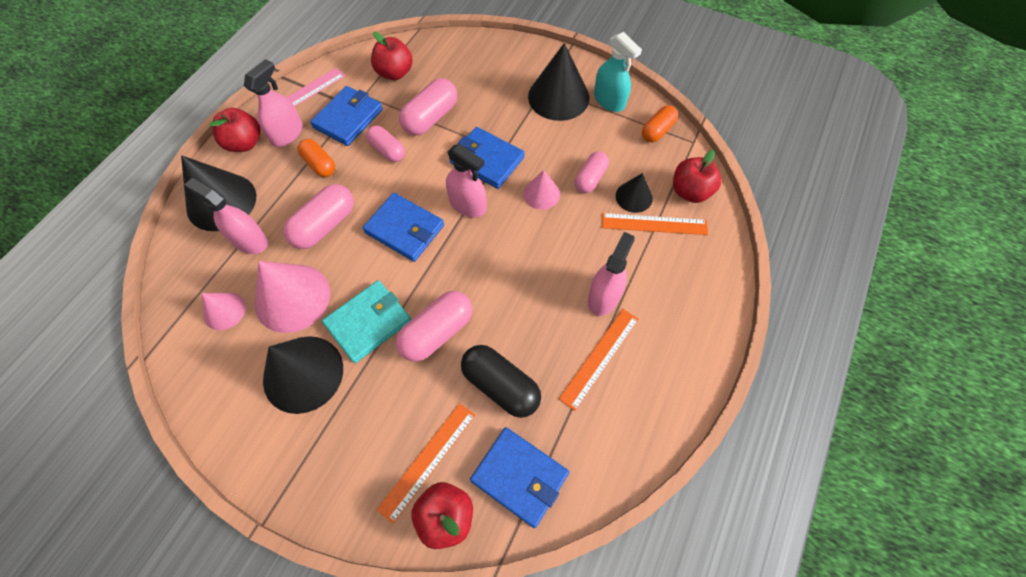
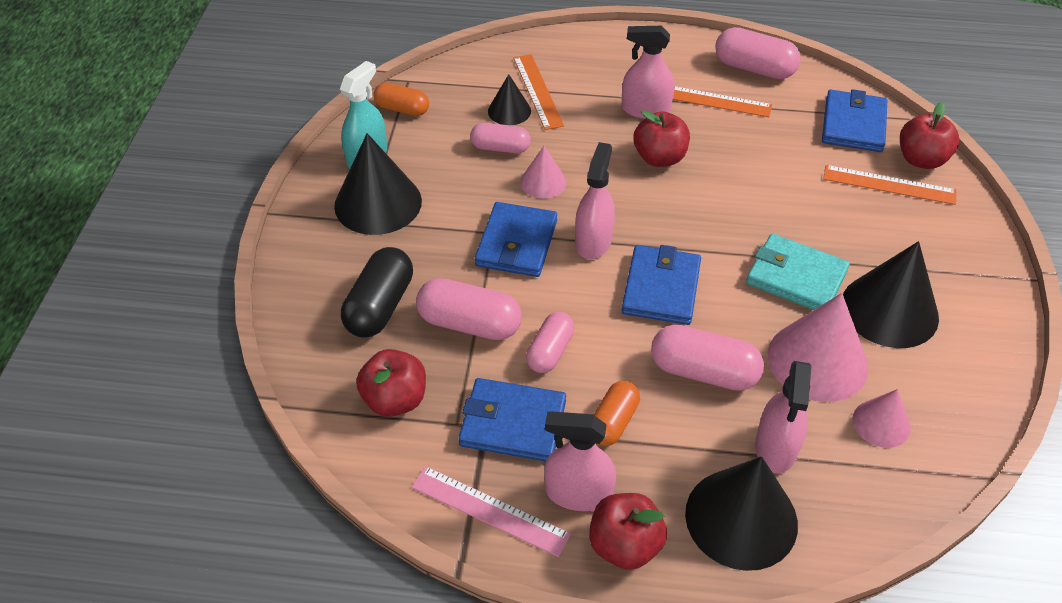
camera: 110 degrees left, 15 degrees down
pink capsule [395,291,472,362] -> pink capsule moved to [715,27,801,79]
black capsule [461,345,541,418] -> black capsule moved to [341,247,413,338]
red apple [673,150,721,203] -> red apple moved to [634,110,690,167]

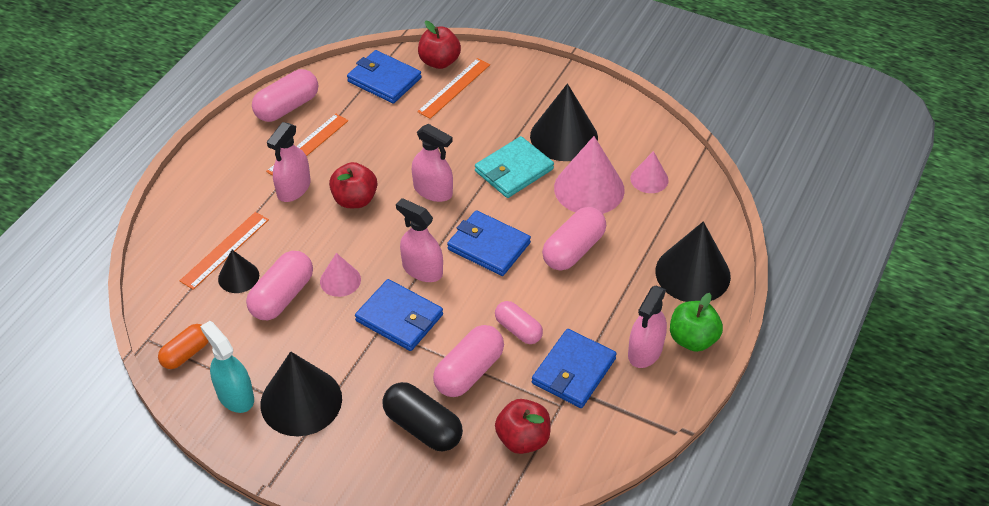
camera: 70 degrees left, 0 degrees up
pink ruler [411,466,571,557] -> none
pink capsule [470,123,531,153] -> pink capsule [246,251,313,320], size x1.52
orange ruler [513,54,564,130] -> orange ruler turned 60 degrees counterclockwise [180,212,269,290]
red apple [589,493,667,570] -> green apple [670,293,723,352]
orange capsule [594,381,640,446] -> none
pink spray bottle [755,361,811,473] -> pink spray bottle moved to [412,124,453,202]

